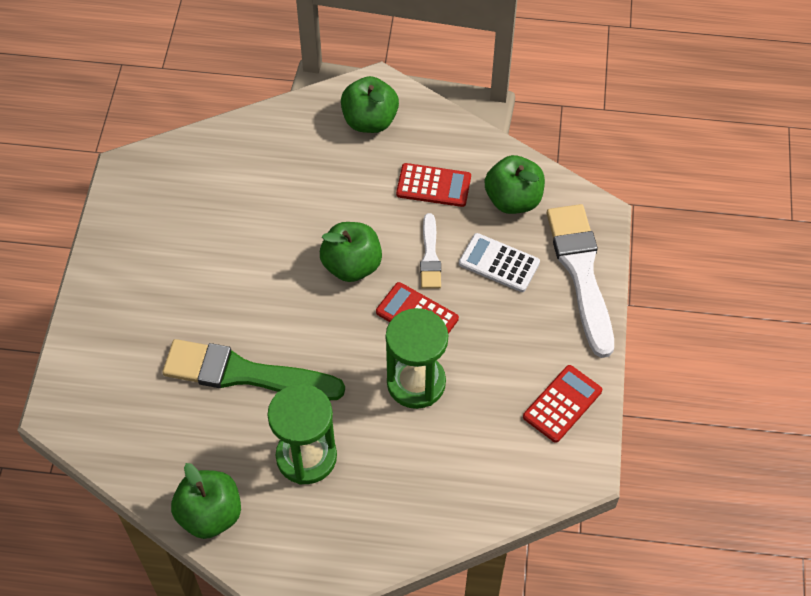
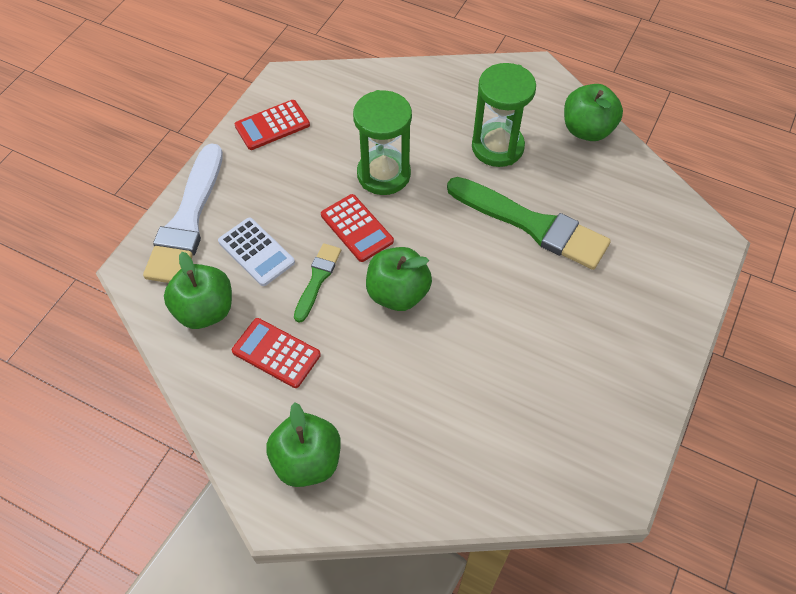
camera: 160 degrees left, 0 degrees up
white brush [420,213,441,289] -> green brush [294,243,341,323]

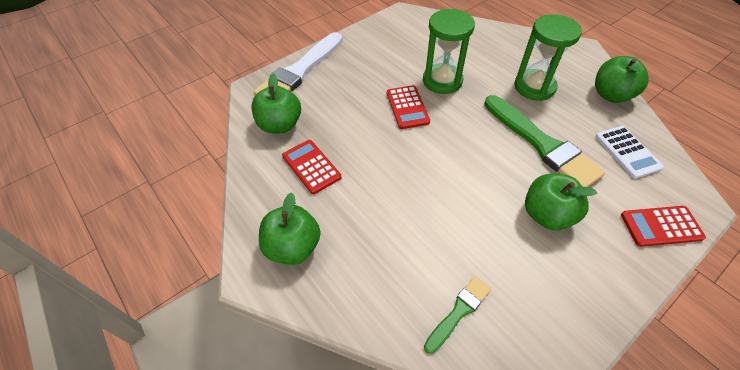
camera: 25 degrees right, 5 degrees down
white calculator [218,218,295,286] -> white calculator moved to [596,126,664,179]
red calculator [235,100,310,150] -> red calculator moved to [621,206,706,247]
green brush [294,243,341,323] -> green brush moved to [424,276,491,354]
green apple [366,247,432,311] -> green apple moved to [525,173,597,230]

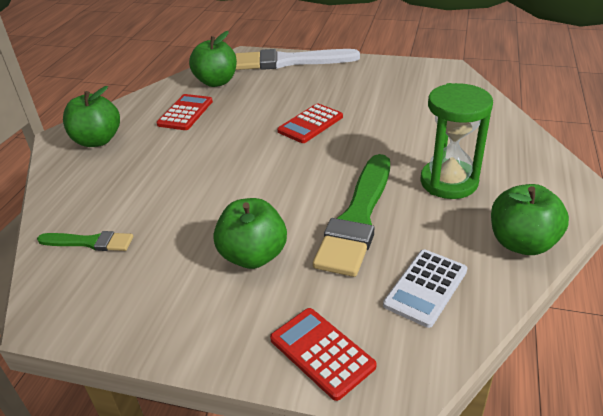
camera: 55 degrees right, 15 degrees down
green hourglass [423,9,475,94] -> none

